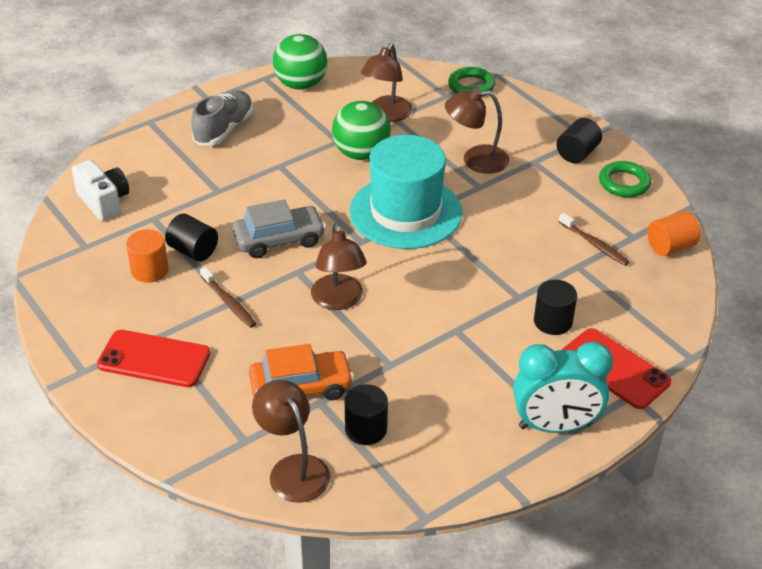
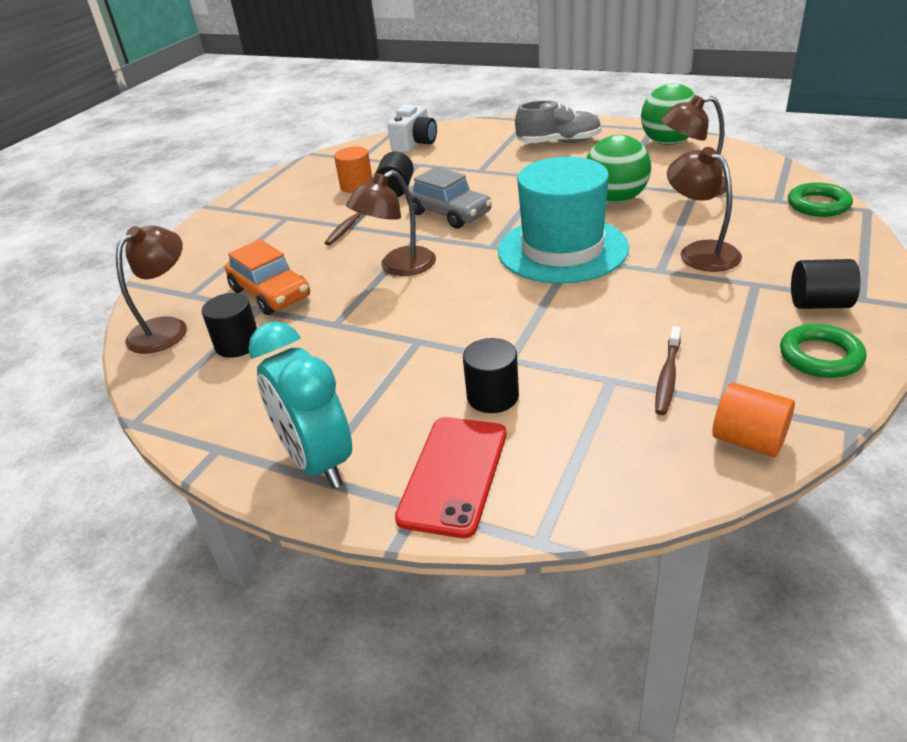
camera: 65 degrees right, 5 degrees down
red phone [97,330,210,387] -> none

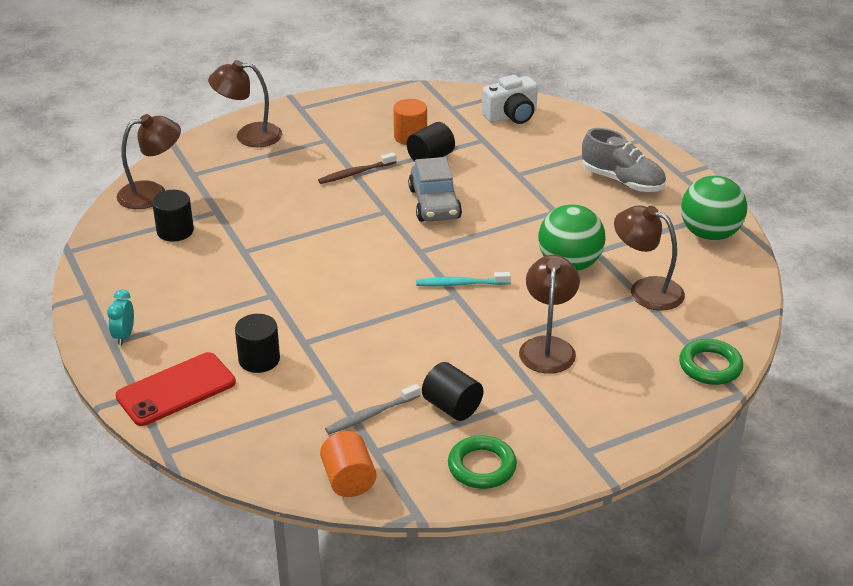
camera: 35 degrees right, 0 degrees up
orange car [225,239,310,315] -> none
turquoise clock [248,321,352,489] -> turquoise clock [107,289,134,345], size x0.45
brown lamp [346,170,436,276] -> brown lamp moved to [208,60,282,147]
turquoise hat [498,157,629,284] -> turquoise toothbrush [416,272,511,286]
brown toothbrush [655,326,681,415] -> grey toothbrush [325,384,420,434]
black cylinder [791,259,860,309] -> black cylinder moved to [422,362,483,421]

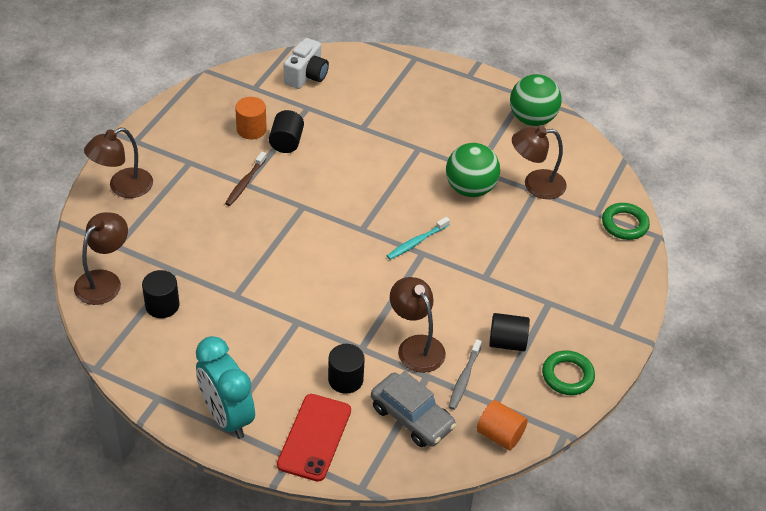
camera: 40 degrees left, 10 degrees up
turquoise clock [107,289,134,345] -> turquoise clock [196,336,255,439], size x2.20
grey car [408,157,462,222] -> grey car moved to [371,371,456,447]
brown lamp [519,255,580,374] -> brown lamp moved to [390,277,446,373]
grey shoe [582,128,666,192] -> none

